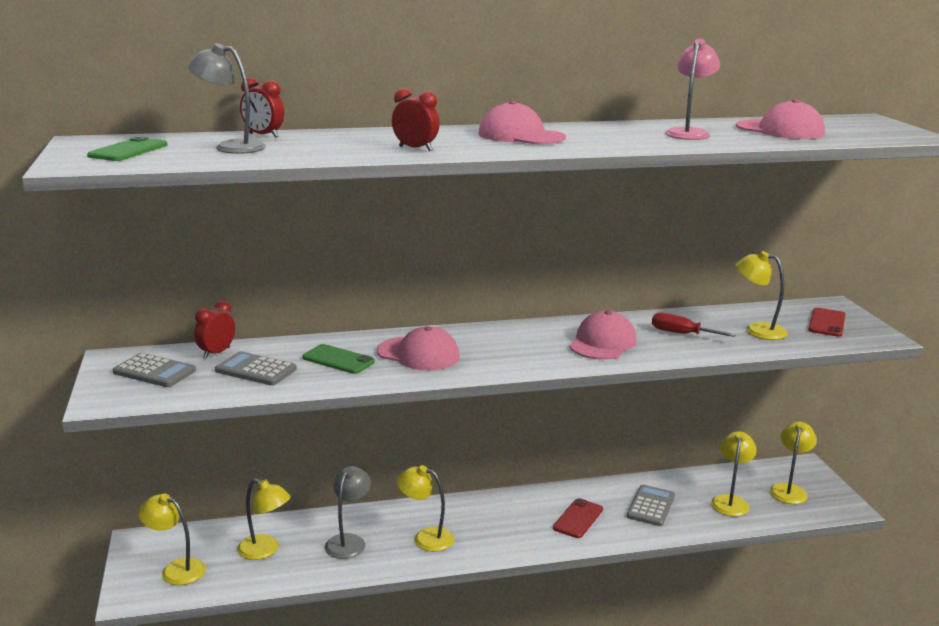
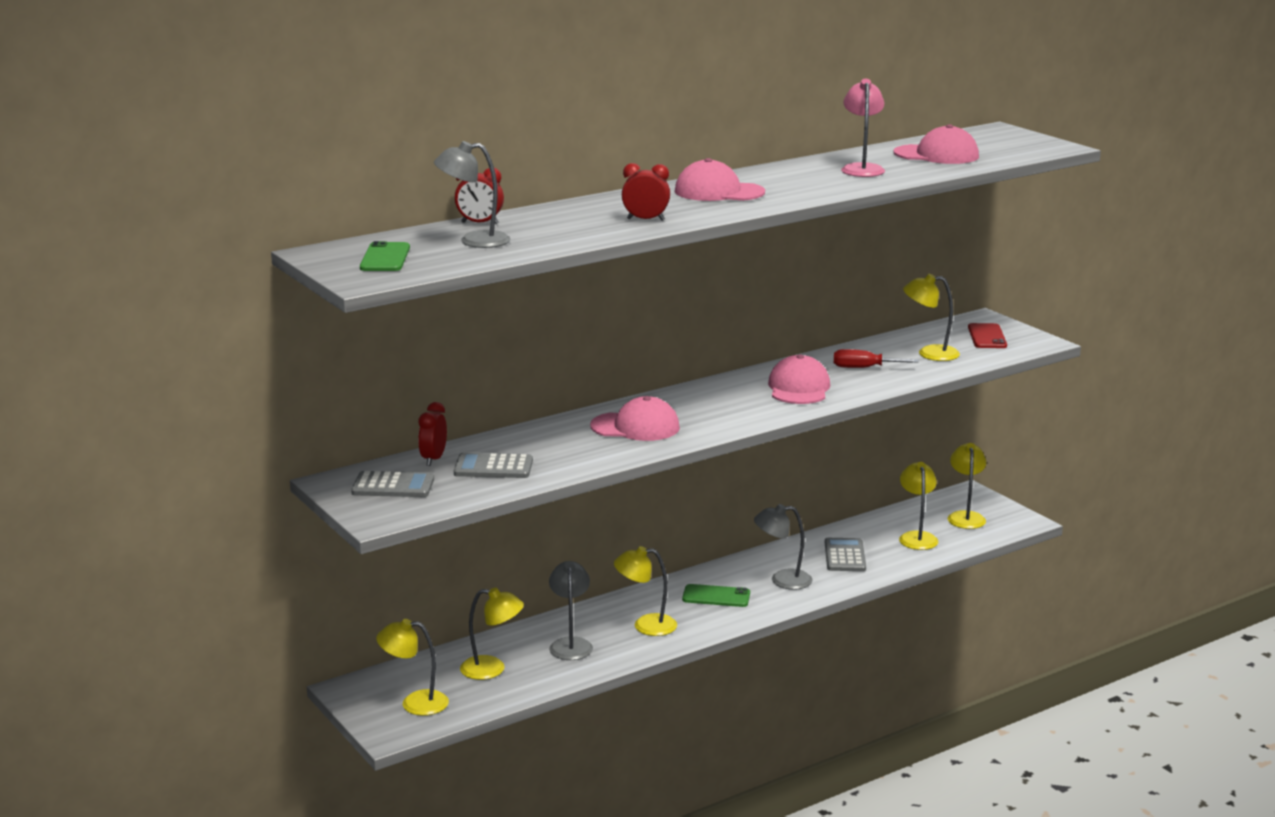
camera: 20 degrees left, 0 degrees up
green phone [302,344,375,374] -> green phone moved to [682,584,750,607]
red phone [553,498,603,538] -> grey lamp [754,504,812,590]

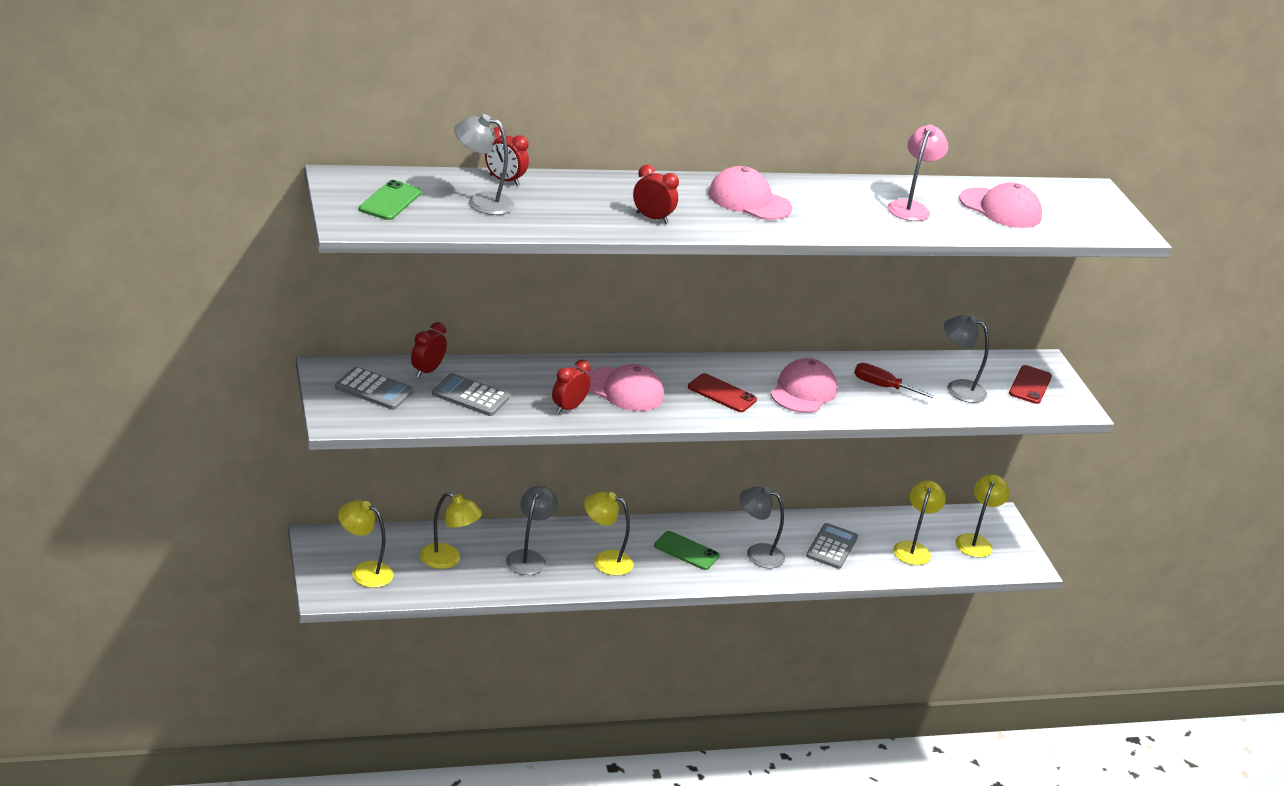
camera: 15 degrees right, 10 degrees up
yellow lamp [903,274,960,361] -> grey lamp [944,315,989,403]
none -> red clock [552,360,591,413]
none -> red phone [688,373,757,412]

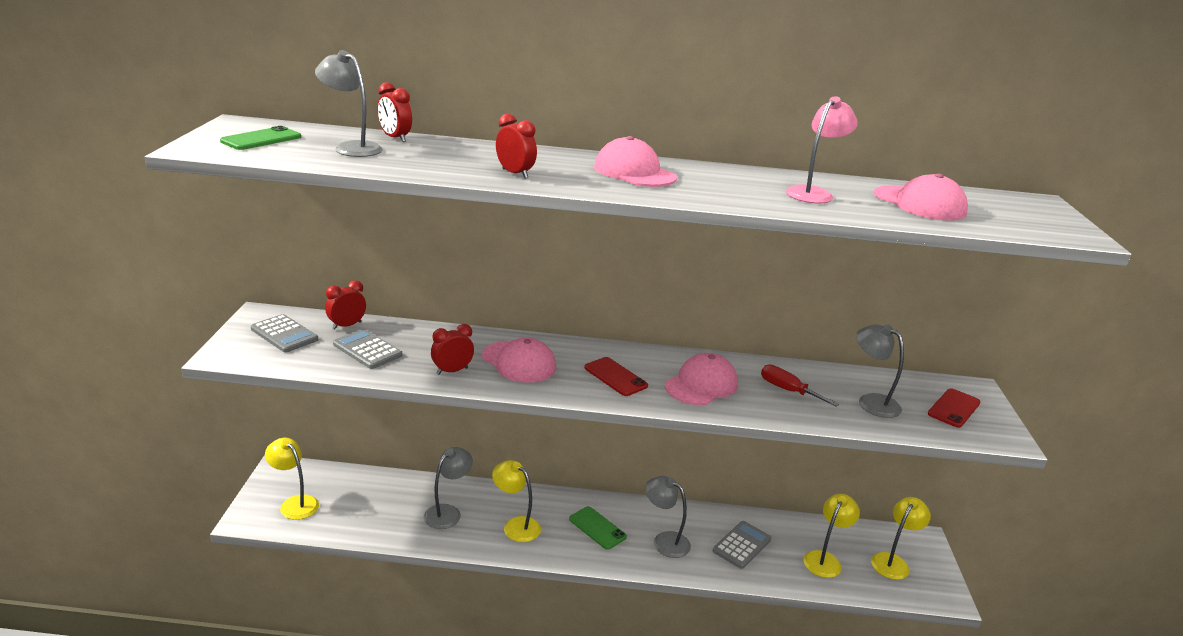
camera: 20 degrees right, 5 degrees down
yellow lamp [420,492,482,569] -> none

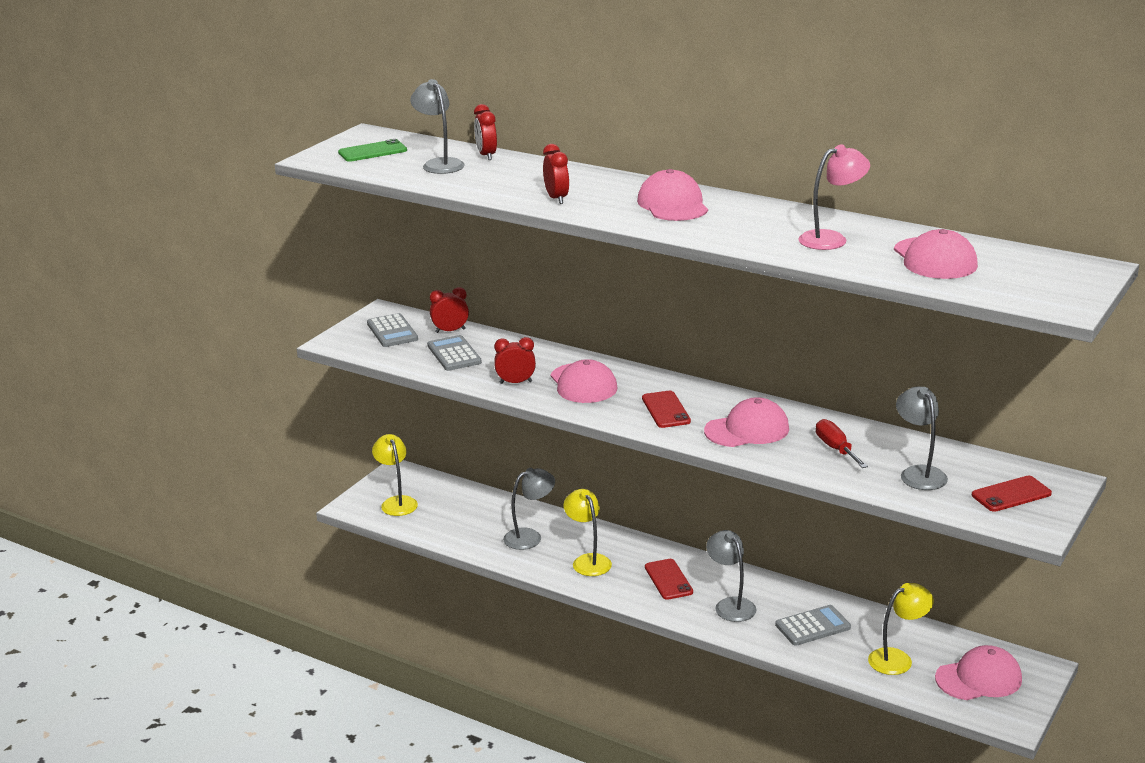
camera: 30 degrees right, 0 degrees up
green phone [569,506,627,550] -> red phone [645,559,693,600]
yellow lamp [871,497,931,580] -> pink cap [935,645,1022,700]

